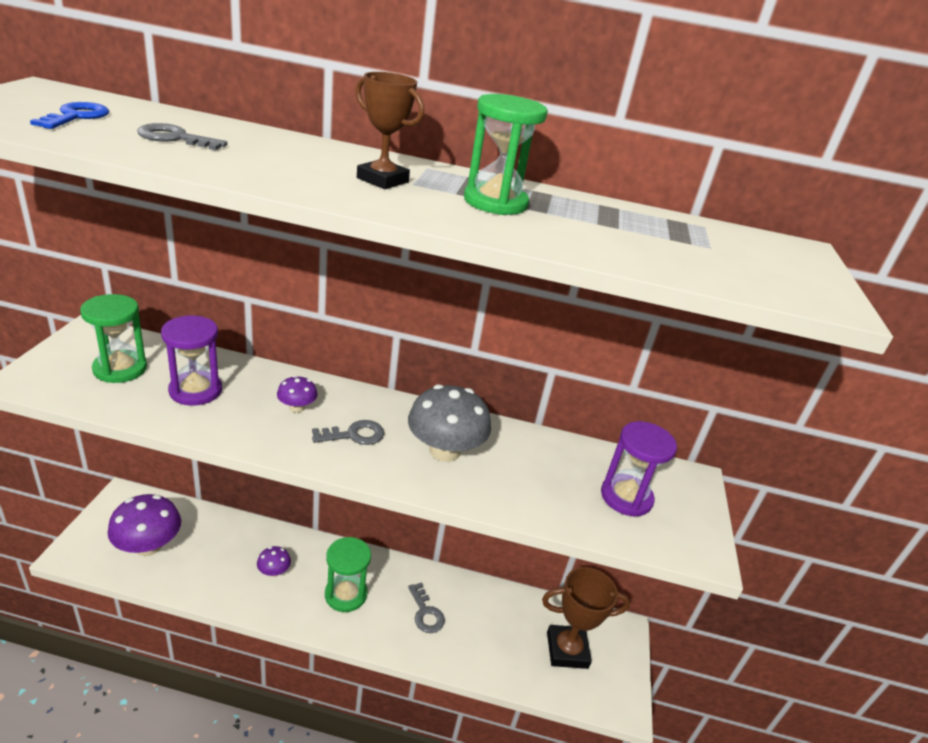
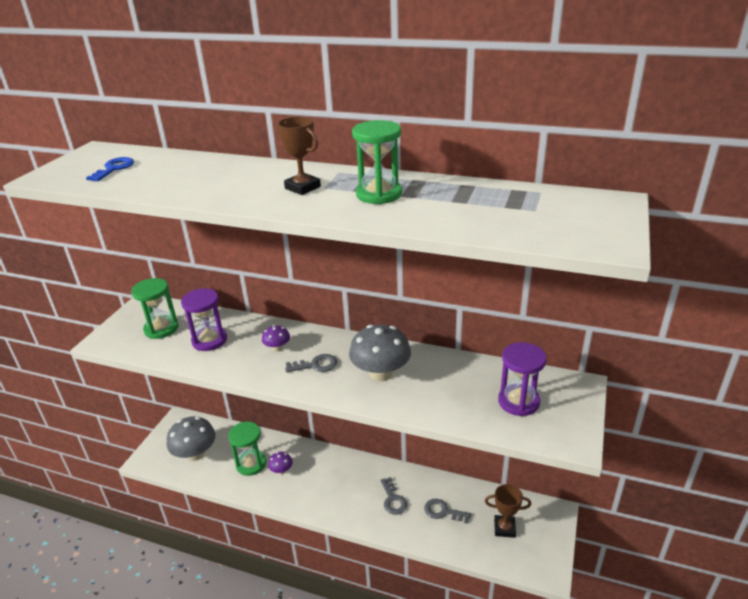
camera: 15 degrees right, 0 degrees up
purple mushroom [107,494,181,556] -> grey mushroom [167,416,216,461]
grey key [137,123,227,150] -> grey key moved to [424,499,471,524]
green hourglass [325,537,371,612] -> green hourglass moved to [228,421,266,476]
brown trophy [542,567,630,669] -> brown trophy [485,484,531,538], size x0.66

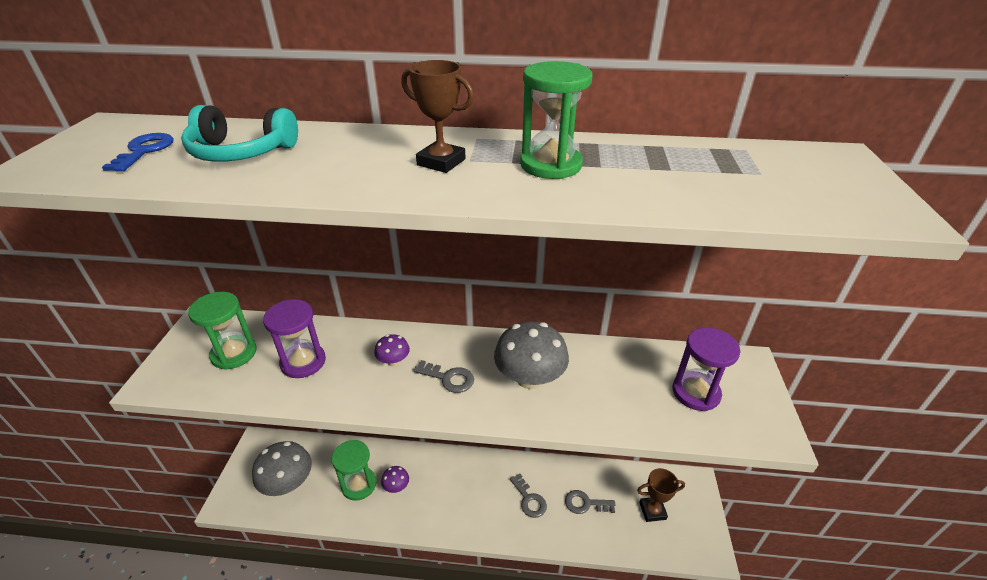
camera: 15 degrees left, 5 degrees up
grey key [285,354,337,372] -> grey key turned 45 degrees clockwise [413,360,474,393]
none -> turquoise headphones [181,105,298,162]

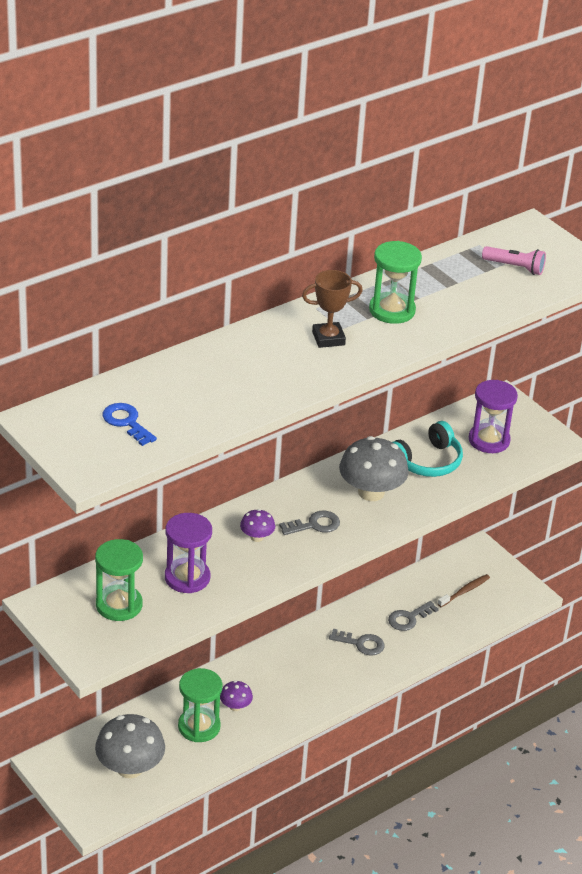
camera: 45 degrees left, 0 degrees up
turquoise headphones [181,105,298,162] -> turquoise headphones moved to [392,421,463,477]
brown trophy [637,468,685,522] -> brown toothbrush [438,574,490,607]
none -> pink flashlight [482,246,546,275]

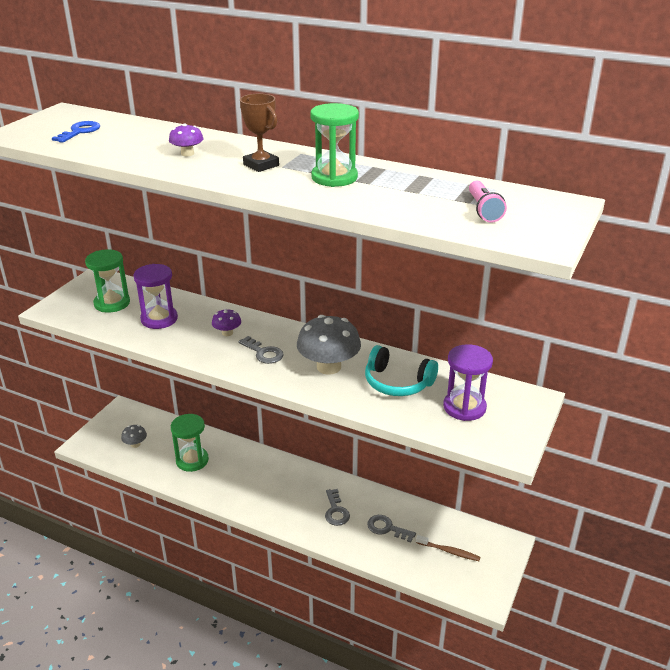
camera: 65 degrees right, 5 degrees down
grey mushroom [95,714,165,778] -> grey mushroom [121,425,147,448], size x0.49
purple mushroom [220,680,253,711] -> purple mushroom moved to [169,123,203,156]

